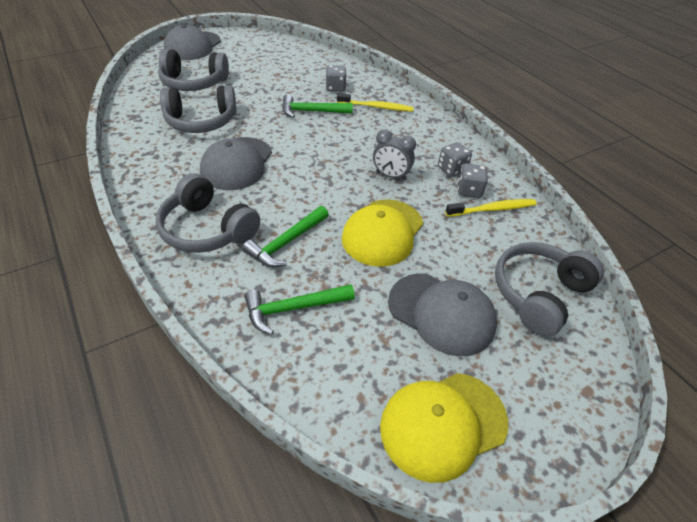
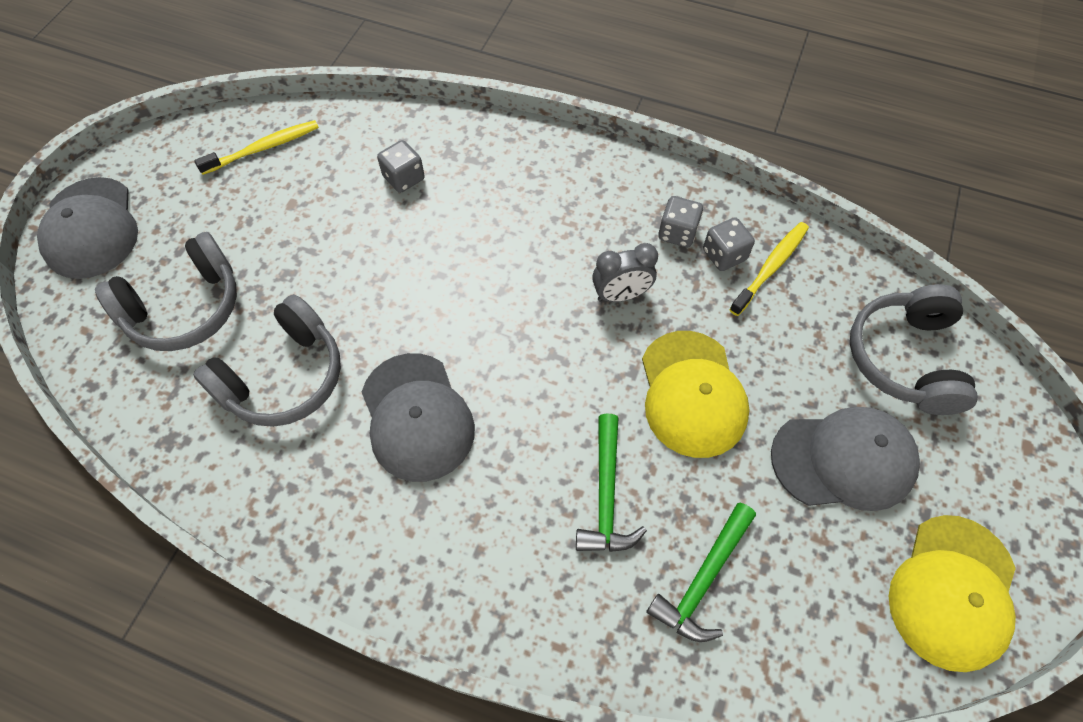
camera: 35 degrees left, 15 degrees up
grey headphones [156,173,260,253] -> none
green hammer [282,94,353,118] -> none
yellow toothbrush [337,93,414,112] -> yellow toothbrush moved to [194,120,319,175]

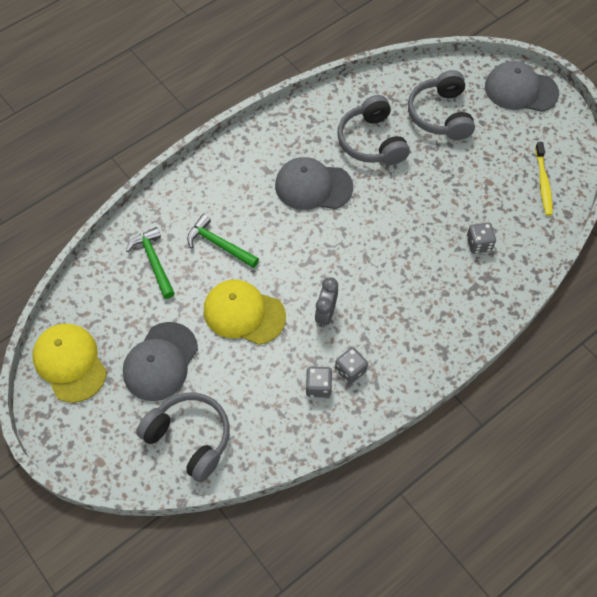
camera: 120 degrees right, 0 degrees up
yellow toothbrush [729,222,809,316] -> none

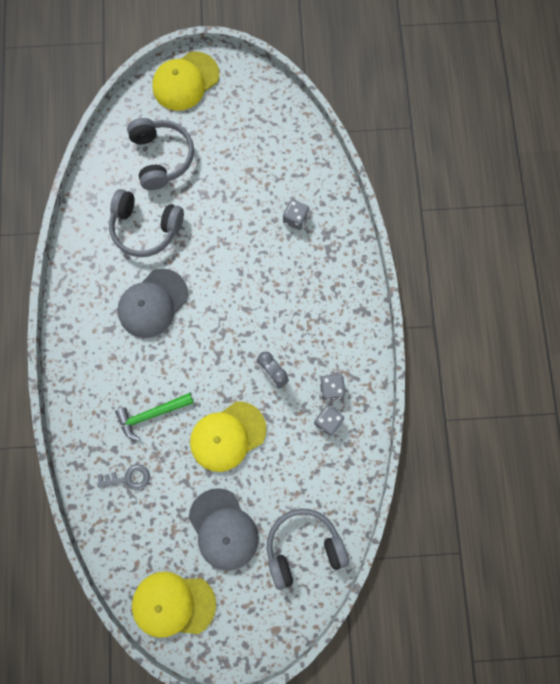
camera: 55 degrees left, 15 degrees up
green hammer [126,227,175,299] -> grey key [97,464,150,490]
grey headphones [408,70,475,140] -> grey headphones turned 135 degrees counterclockwise [127,118,194,190]
grey cap [485,61,559,112] -> yellow cap [152,51,219,111]
yellow toothbrush [535,142,553,216] -> none

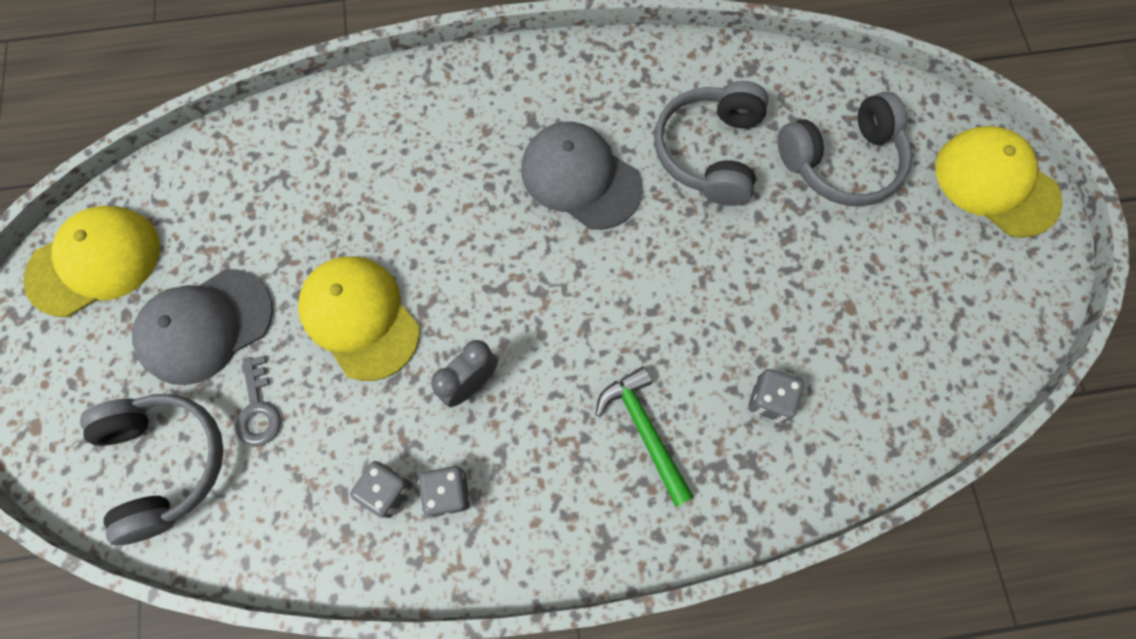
camera: 85 degrees right, 5 degrees down
grey key [97,464,150,490] -> grey key moved to [236,355,281,446]
green hammer [115,393,194,441] -> green hammer moved to [596,367,694,507]
yellow cap [132,572,216,638] -> yellow cap turned 60 degrees clockwise [23,206,160,317]

